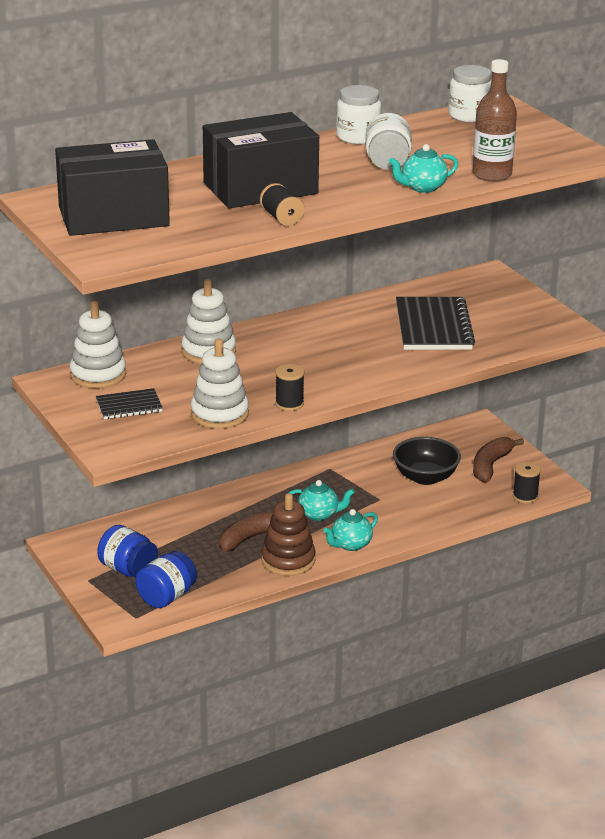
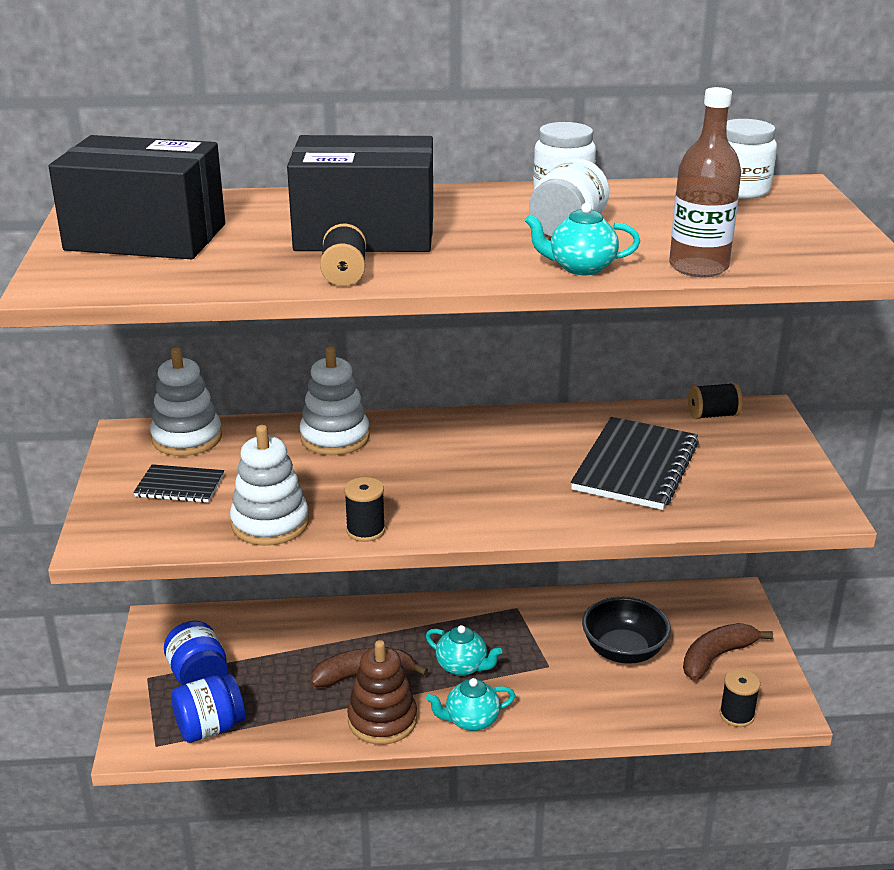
camera: 25 degrees right, 0 degrees up
none -> black spool [688,383,743,419]

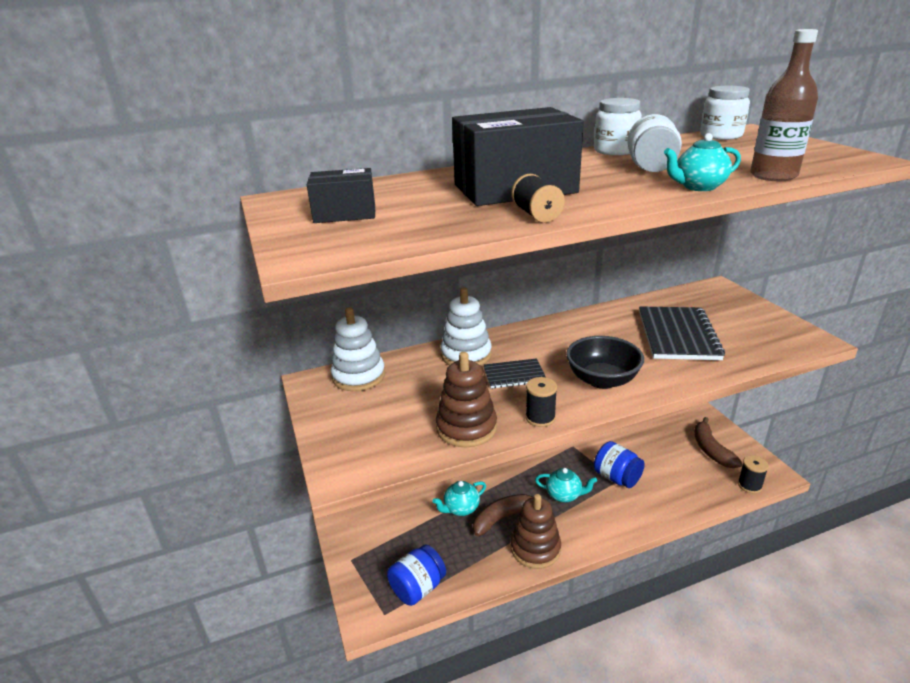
camera: 15 degrees left, 0 degrees up
black box [48,135,225,259] -> black box [307,168,375,223], size x0.53
black notebook [133,464,224,503] -> black notebook moved to [484,358,546,388]
blue jar [164,621,228,685] -> blue jar moved to [594,441,645,488]
white stacking toy [230,425,309,546] -> brown stacking toy [436,352,497,447]
turquoise teapot [426,678,515,731] -> turquoise teapot moved to [433,481,486,516]
black bowl [582,597,671,664] -> black bowl moved to [566,336,644,389]
brown banana [683,623,773,681] -> brown banana turned 45 degrees counterclockwise [694,417,742,468]
black spool [688,383,743,419] -> none

